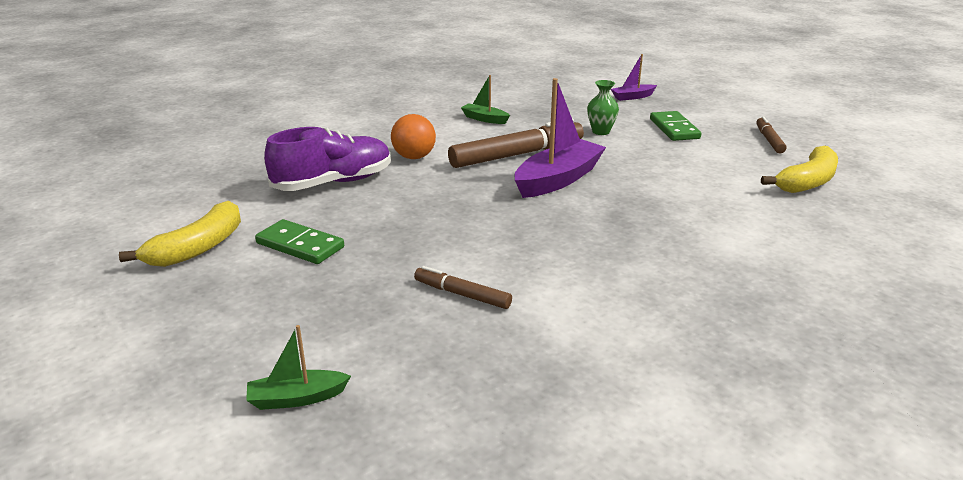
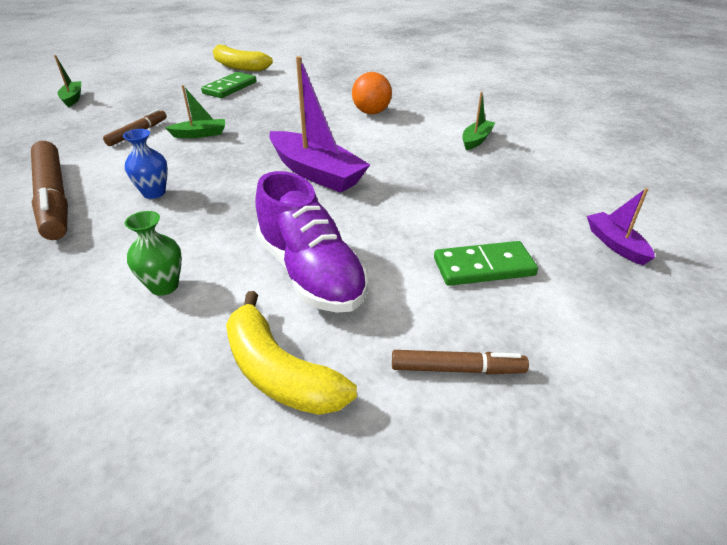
camera: 90 degrees right, 10 degrees up
purple shoe [264,127,391,191] -> purple shoe moved to [255,171,368,313]
brown marker [448,118,584,168] -> brown marker moved to [31,141,68,240]
green vase [587,80,619,135] -> green vase moved to [125,211,182,296]
none -> blue vase [123,129,168,199]
none -> green boat [165,85,225,138]

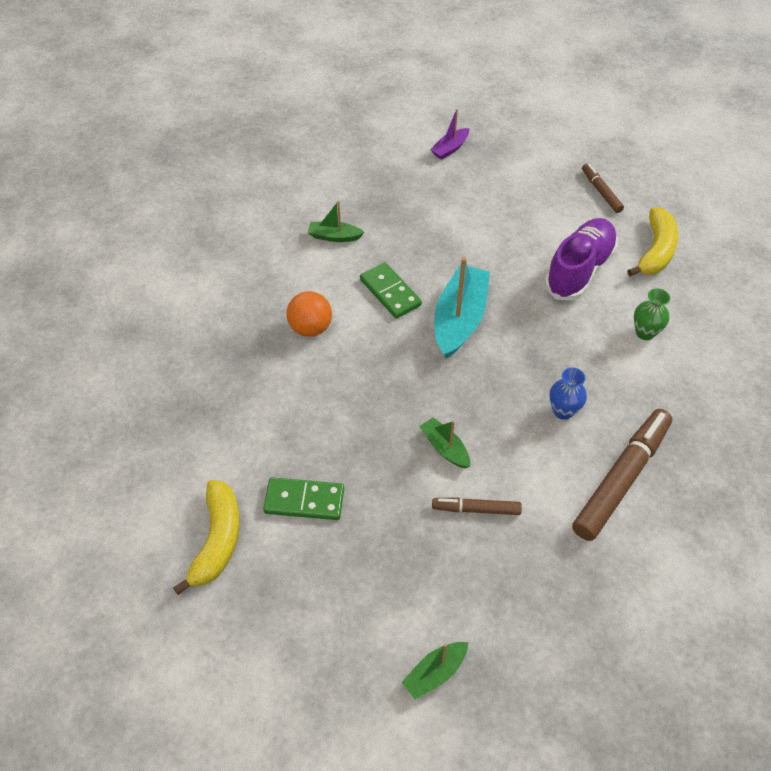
camera: 115 degrees left, 15 degrees up
purple boat [269,56,370,193] -> turquoise boat [434,257,490,359]
green domino [434,241,538,286] -> green domino moved to [360,262,422,319]

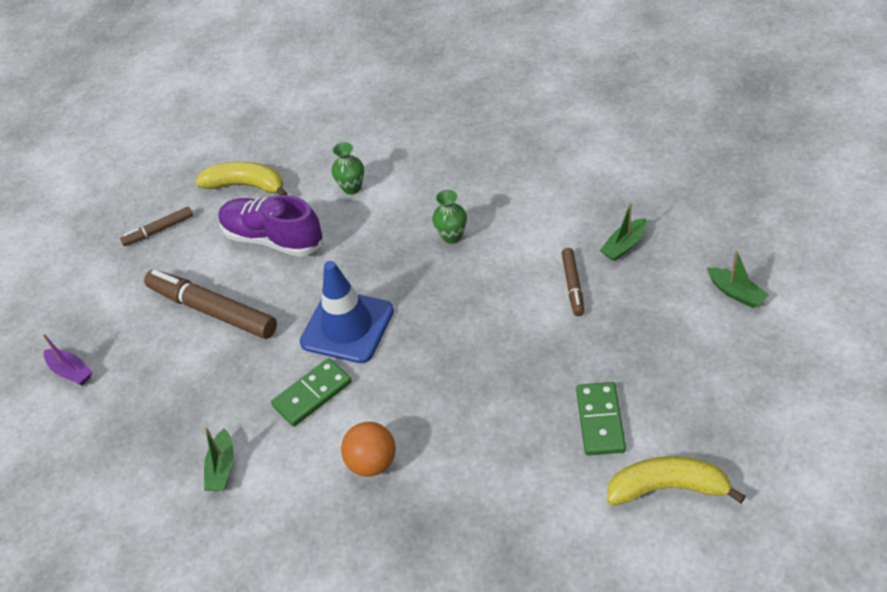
camera: 90 degrees left, 5 degrees down
green boat [419,417,470,468] -> green boat moved to [600,202,647,261]
turquoise boat [434,257,490,359] -> blue traffic cone [300,261,394,363]
blue vase [550,368,587,420] -> green vase [432,190,467,244]
brown marker [572,409,672,541] -> brown marker moved to [144,269,277,339]

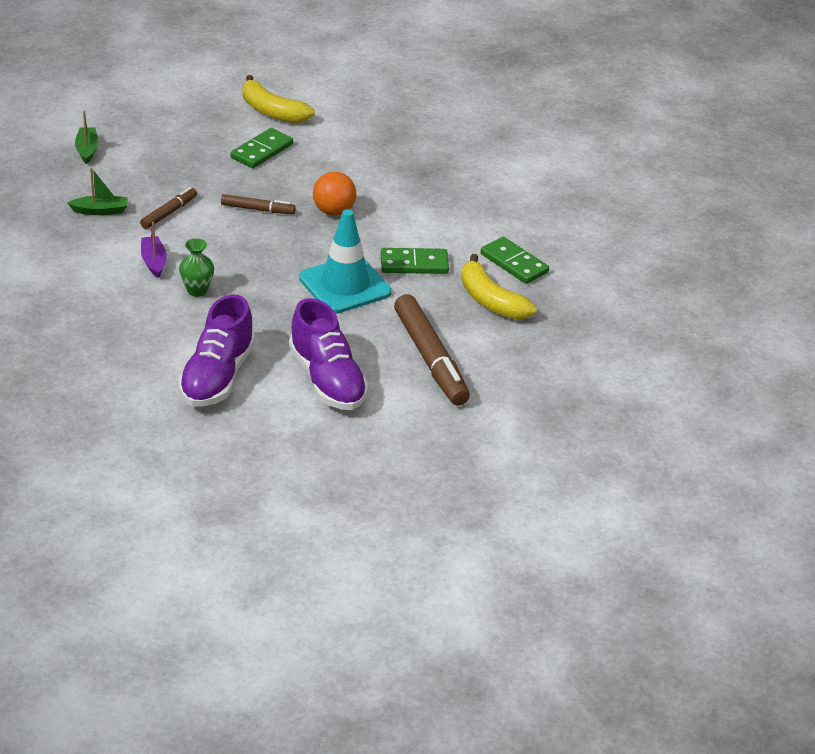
camera: 150 degrees left, 10 degrees down
purple boat [43,334,93,385] -> purple boat moved to [141,222,167,278]
brown marker [120,207,193,246] -> brown marker moved to [221,194,296,214]
yellow banana [195,162,288,195] -> yellow banana moved to [461,254,537,320]
green boat [204,427,234,491] -> green domino [481,237,549,284]
blue traffic cone [300,261,394,363] -> turquoise traffic cone [299,209,392,314]
green vase [331,142,364,195] -> purple shoe [178,294,255,407]
orange ball [341,422,396,477] -> orange ball moved to [313,172,356,216]

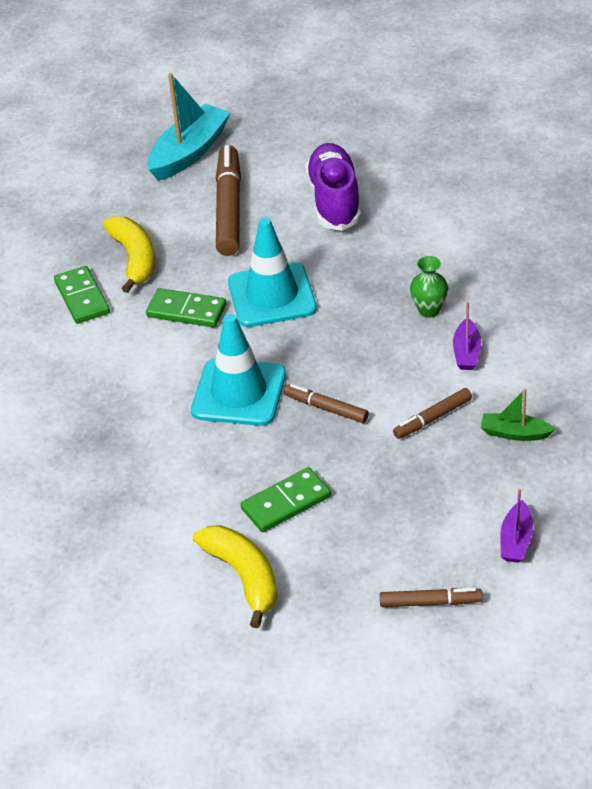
camera: 155 degrees left, 5 degrees up
green boat [75,111,98,164] -> purple boat [500,489,533,563]
purple shoe [178,294,255,407] -> none
orange ball [313,172,356,216] -> turquoise traffic cone [191,314,286,426]
none -> turquoise boat [148,73,231,181]
none -> brown marker [380,588,483,607]

